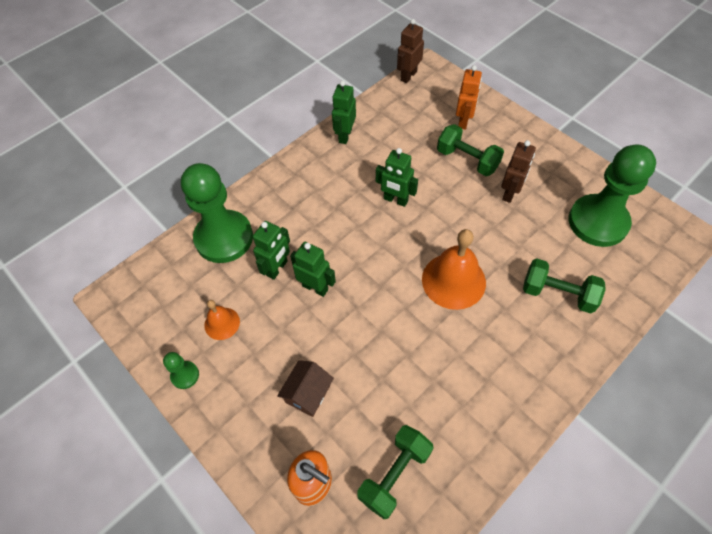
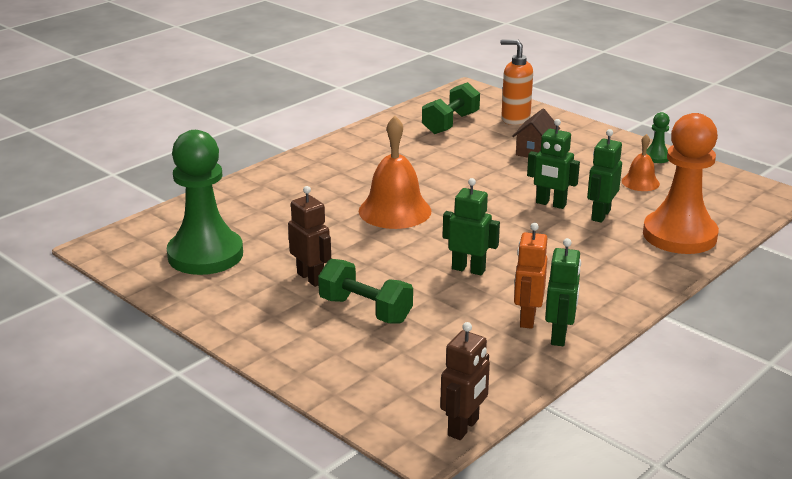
camera: 175 degrees right, 30 degrees down
green pawn [181,163,253,263] -> orange pawn [643,113,719,254]
orange robot [456,65,482,130] -> orange robot moved to [514,223,547,329]
brown robot [501,140,536,203] -> brown robot turned 120 degrees clockwise [288,186,331,287]
green dumbbell [523,258,606,313] -> none

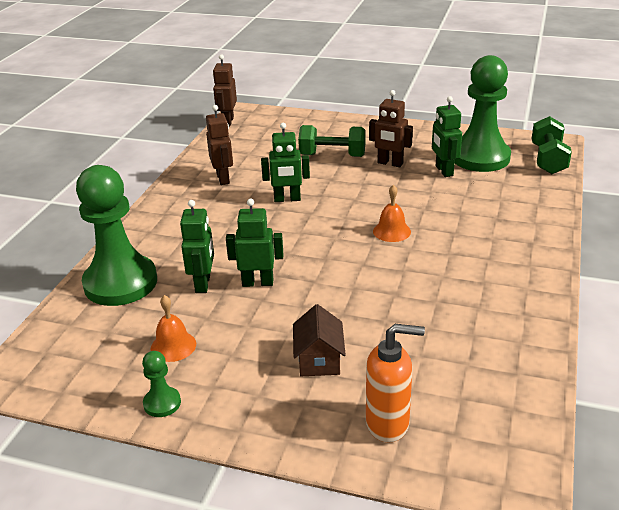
camera: 155 degrees right, 5 degrees up
orange bell [359,116,431,229] -> orange bell [373,185,411,242], size x0.54
green dumbbell [422,82,480,134] -> green dumbbell moved to [532,116,572,174]
orange robot [514,223,547,329] -> brown robot [206,105,233,185]
green robot [545,238,581,346] -> green robot moved to [432,96,462,177]
orange pawn [643,113,719,254] -> green pawn [76,165,157,306]

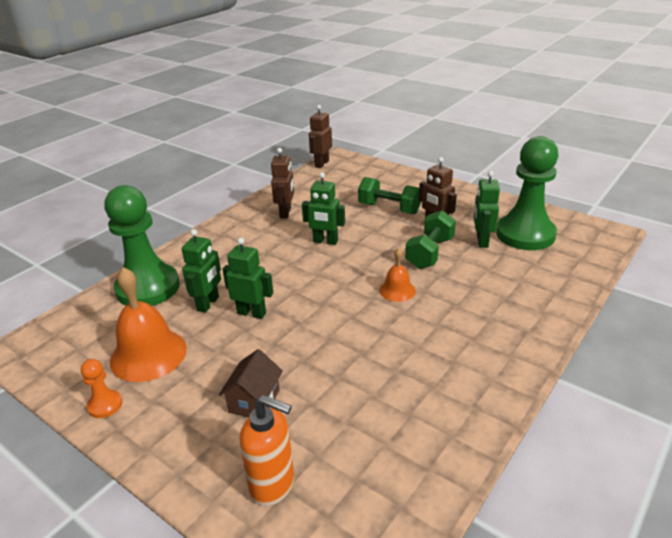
camera: 20 degrees right, 0 degrees up
green pawn [142,351,181,417] -> orange pawn [81,359,122,418]
orange bell [151,295,196,362] -> orange bell [110,267,187,382], size x1.85
green dumbbell [532,116,572,174] -> green dumbbell moved to [405,210,456,269]

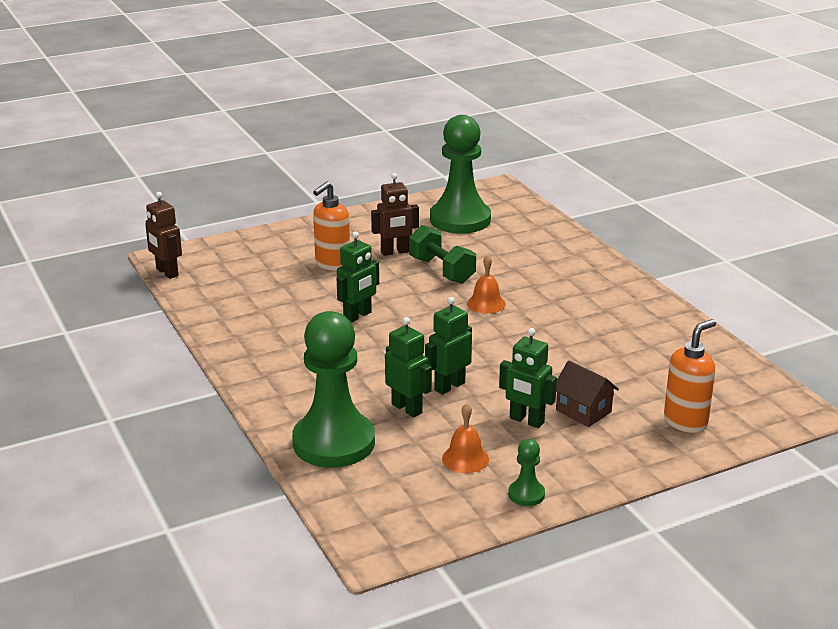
camera: 65 degrees left, 5 degrees down
orange pawn [81,359,122,418] -> green pawn [508,439,545,506]
orange bell [110,267,187,382] -> orange bell [442,403,489,473], size x0.54
brown robot [271,148,294,218] -> none
green dumbbell [358,177,421,214] -> orange soap dispenser [313,181,350,271]
green robot [474,171,500,248] -> green robot moved to [499,328,557,428]

